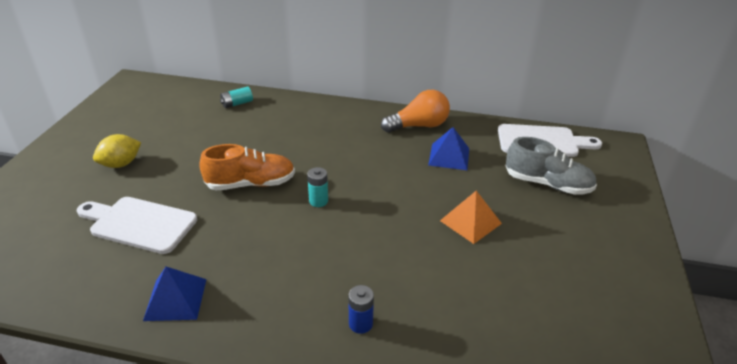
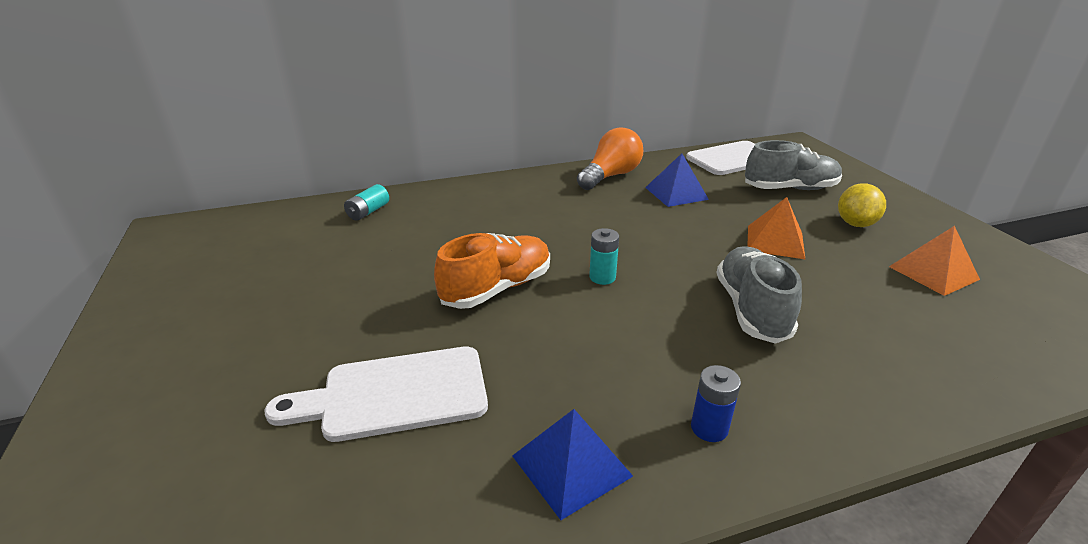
camera: 30 degrees left, 5 degrees down
yellow lemon [93,134,141,168] -> yellow lemon moved to [838,183,886,227]
blue battery [348,285,374,334] -> blue battery moved to [691,365,741,442]
none -> grey shoe [716,246,802,344]
none -> orange pyramid [889,226,980,296]

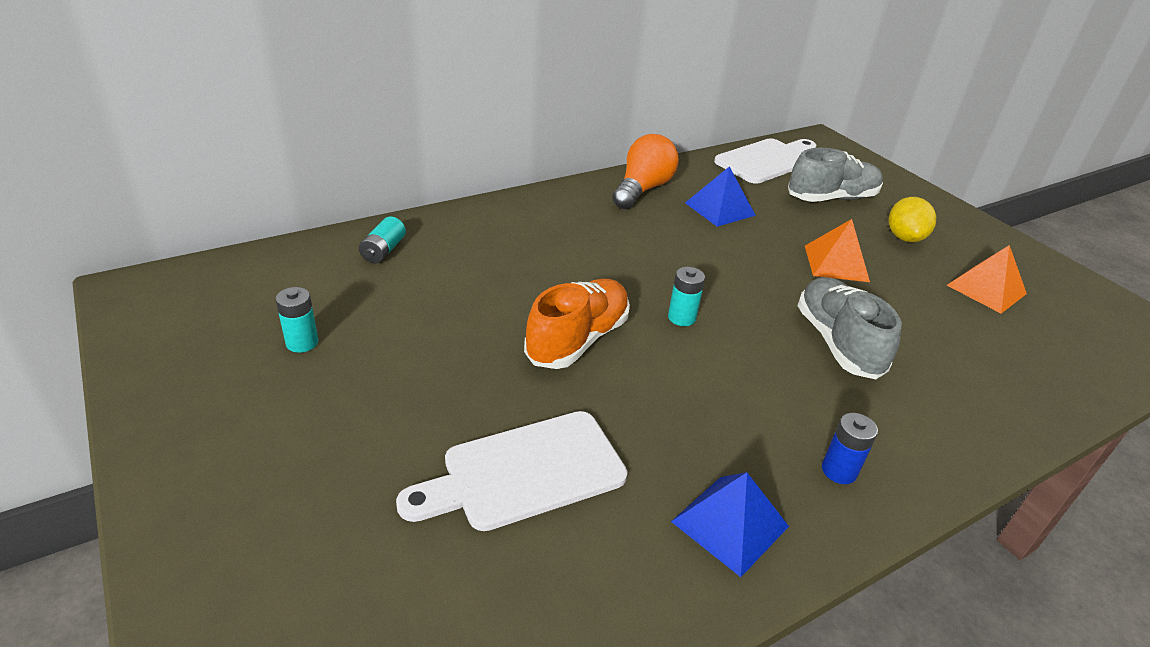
camera: 15 degrees left, 5 degrees up
none -> turquoise battery [276,287,318,353]

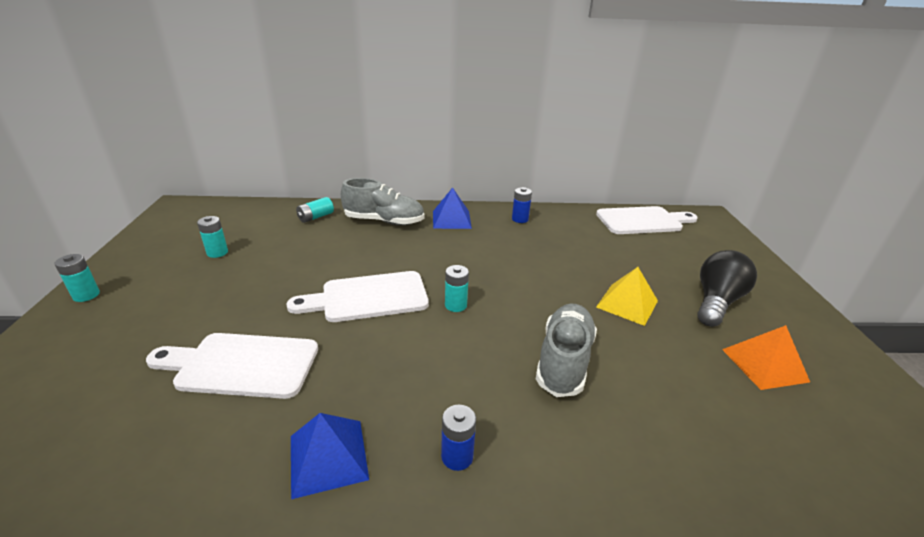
camera: 30 degrees right, 5 degrees down
orange shoe [524,279,630,369] -> white cutting board [286,271,429,322]
orange light bulb [612,134,679,209] -> blue battery [512,187,532,223]
blue pyramid [685,166,756,227] -> blue pyramid moved to [433,188,472,229]
grey shoe [788,148,883,202] -> grey shoe moved to [341,178,424,225]
orange pyramid [805,219,870,282] -> yellow pyramid [596,267,658,326]
yellow lemon [889,197,936,242] -> black light bulb [697,250,757,327]
none -> turquoise battery [55,254,100,302]

